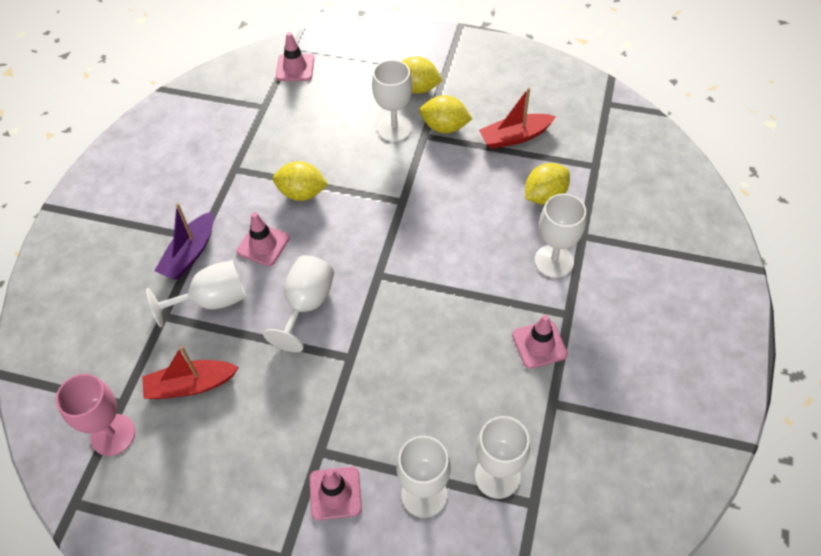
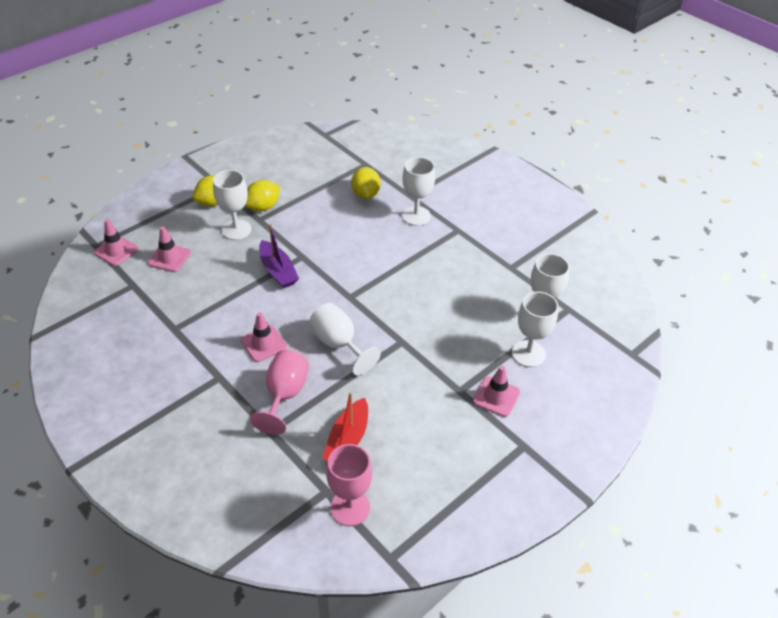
camera: 60 degrees left, 10 degrees down
white goblet [146,260,246,327] -> pink goblet [250,350,309,435]
purple boat [154,204,214,279] -> purple boat moved to [259,224,299,288]
yellow lemon [273,161,328,201] -> none
red boat [479,87,556,149] -> none
pink traffic cone [512,314,568,369] -> pink traffic cone moved to [148,226,191,272]

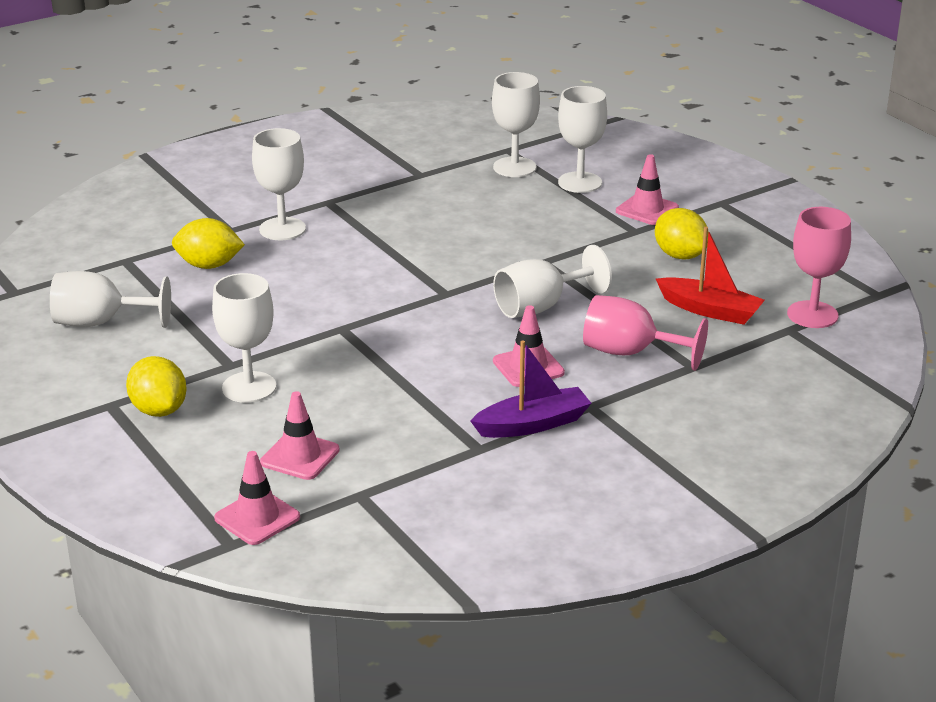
camera: 80 degrees left, 15 degrees down
yellow lemon [245,180,280,211] -> yellow lemon moved to [655,208,709,260]
purple boat [259,224,299,288] -> purple boat moved to [470,340,592,438]
none -> white goblet [50,271,171,328]

